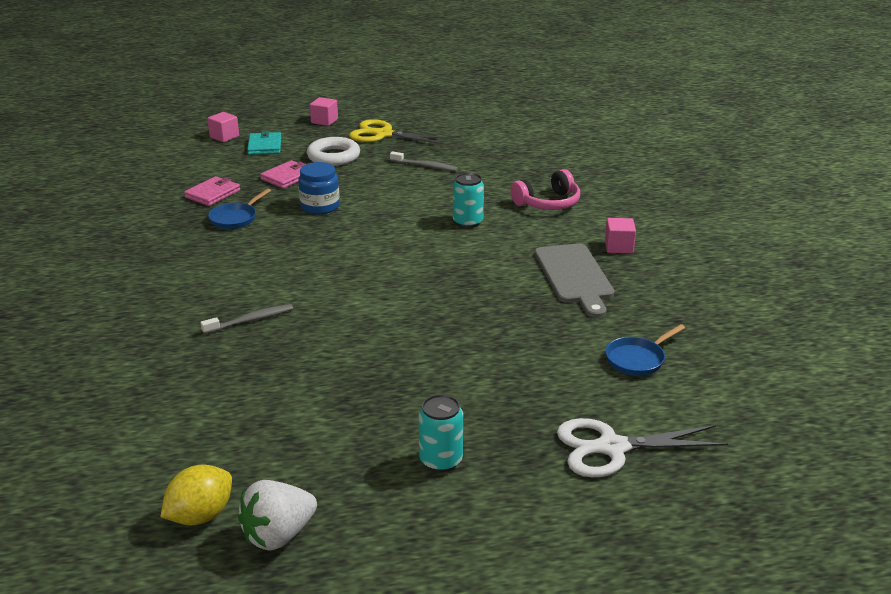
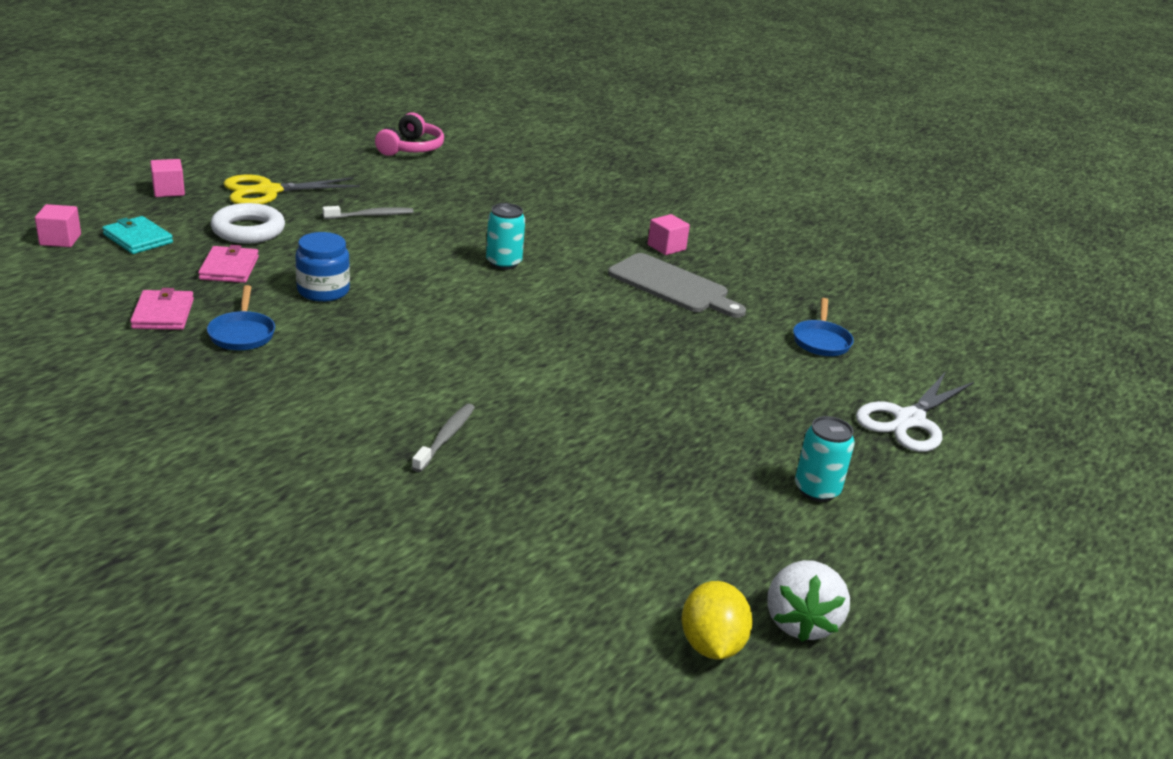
camera: 45 degrees left, 0 degrees up
pink headphones [510,169,580,210] -> pink headphones moved to [375,112,444,156]

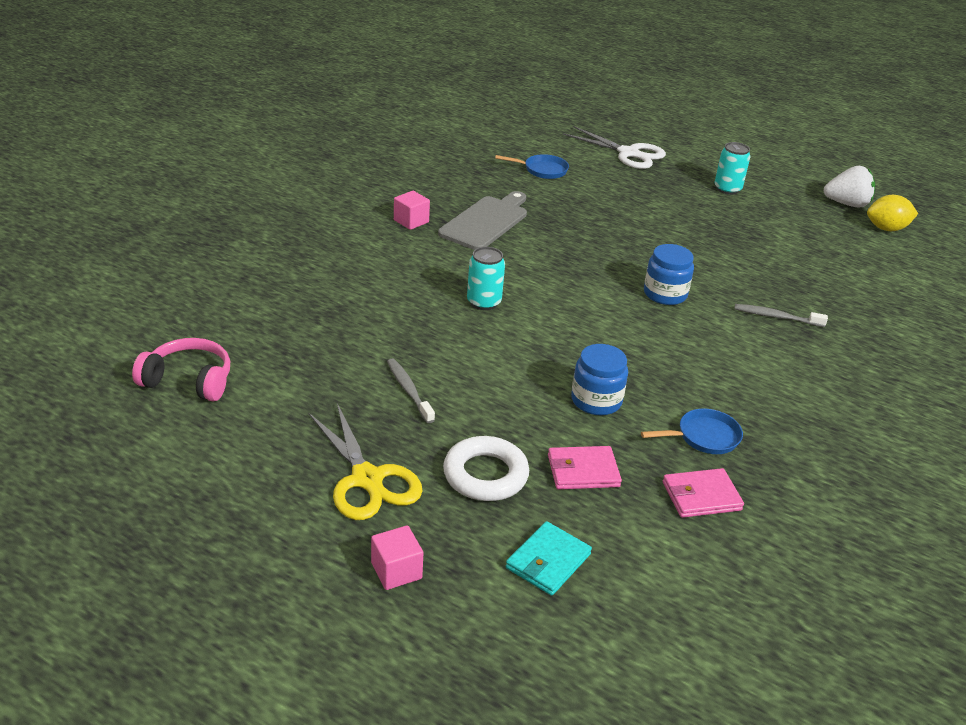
camera: 95 degrees left, 5 degrees up
pink cube [35,204,81,247] -> none
none -> blue jar [644,244,694,305]

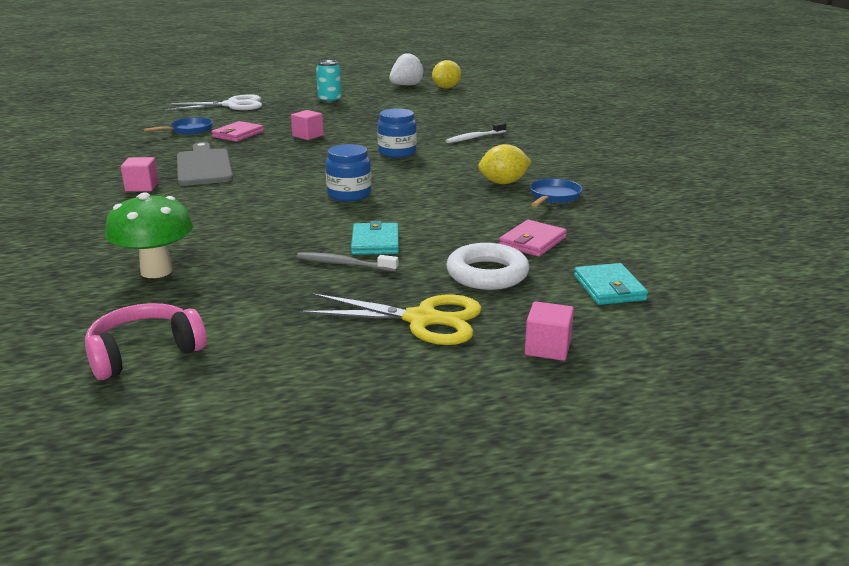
camera: 45 degrees left, 10 degrees down
turquoise can [467,247,505,310] -> none
blue jar [571,344,628,415] -> blue jar moved to [325,144,371,202]
pink wallet [663,468,744,518] -> pink wallet moved to [212,121,264,142]
grey toothbrush [734,304,828,327] -> white toothbrush [445,123,506,143]
none -> green mushroom [105,192,193,278]
none -> pink cube [291,110,324,140]
none -> turquoise wallet [351,221,399,255]
none -> yellow lemon [478,144,532,184]

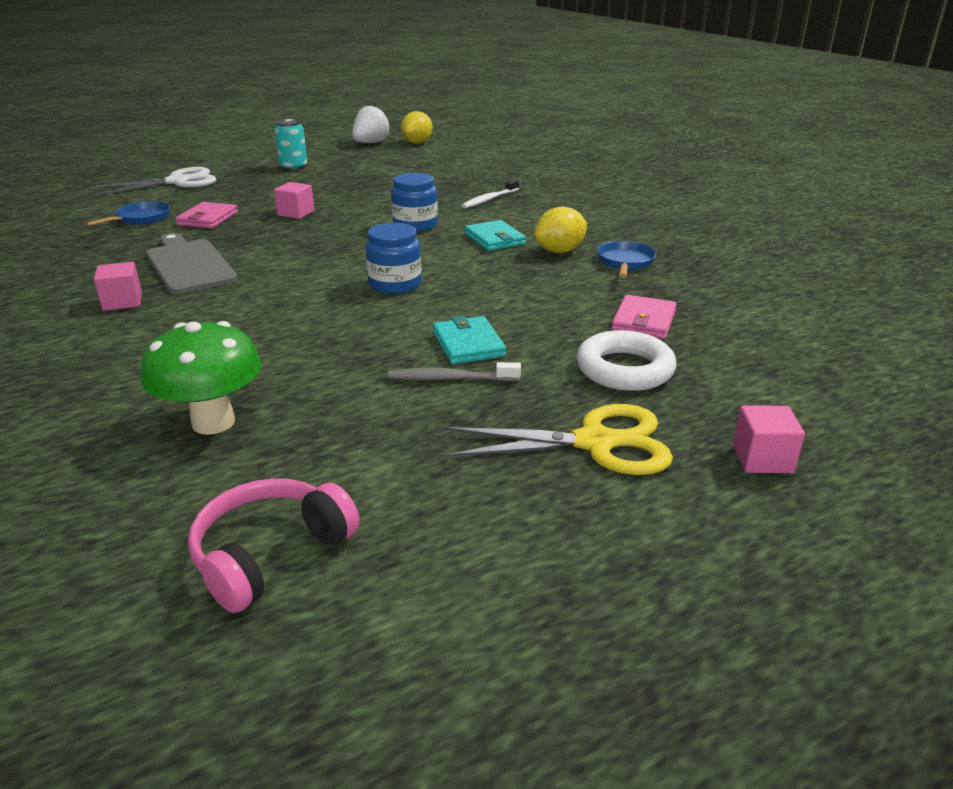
camera: 15 degrees left, 5 degrees up
turquoise wallet [574,263,648,305] -> turquoise wallet moved to [465,220,526,251]

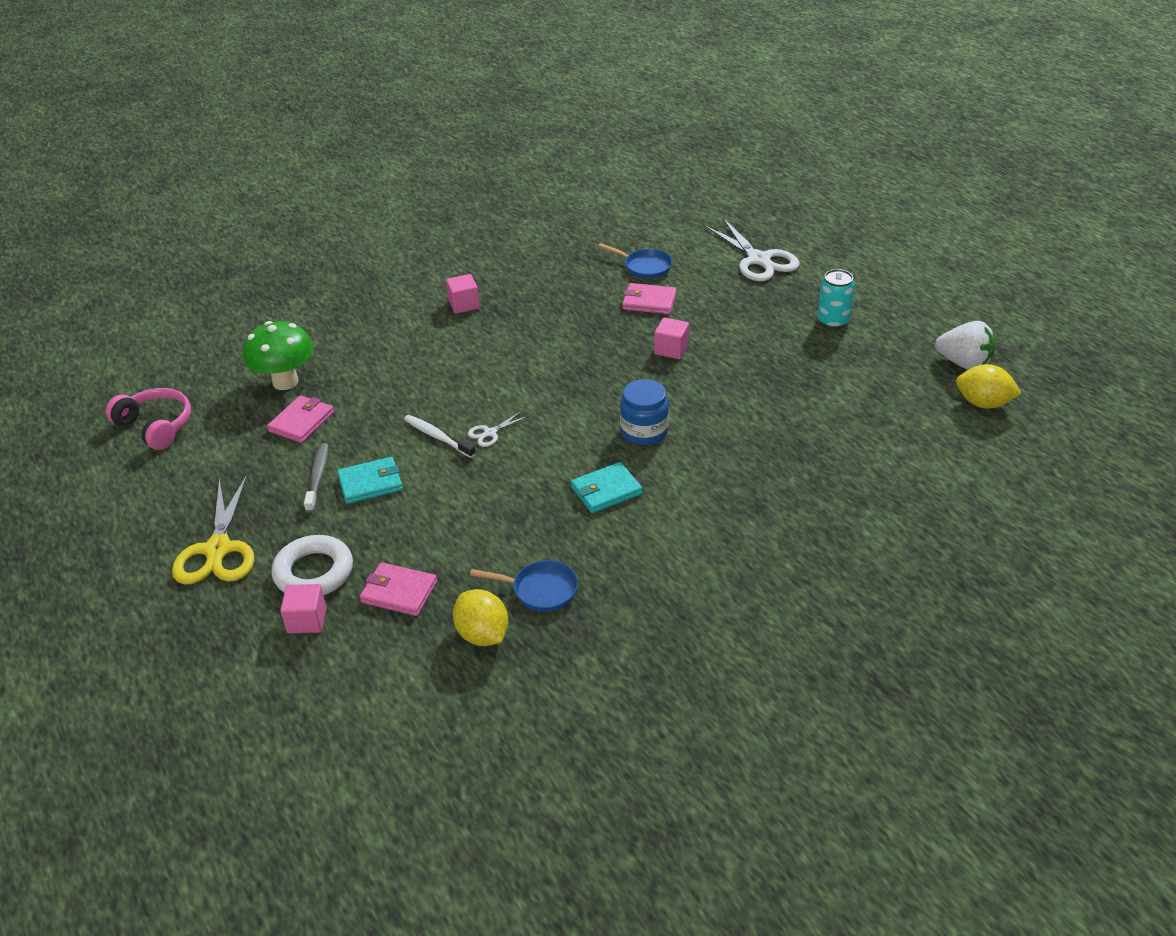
camera: 90 degrees right, 10 degrees up
grey cutting board [146,233,238,294] -> none
blue jar [365,223,422,294] -> white scissors [468,411,529,447]
white toothbrush [461,179,519,209] -> white toothbrush moved to [404,415,476,458]
yellow lemon [534,206,587,253] -> yellow lemon moved to [453,589,509,646]
pink cube [733,405,805,473] -> pink cube moved to [280,584,327,633]
none -> pink wallet [267,395,334,443]

